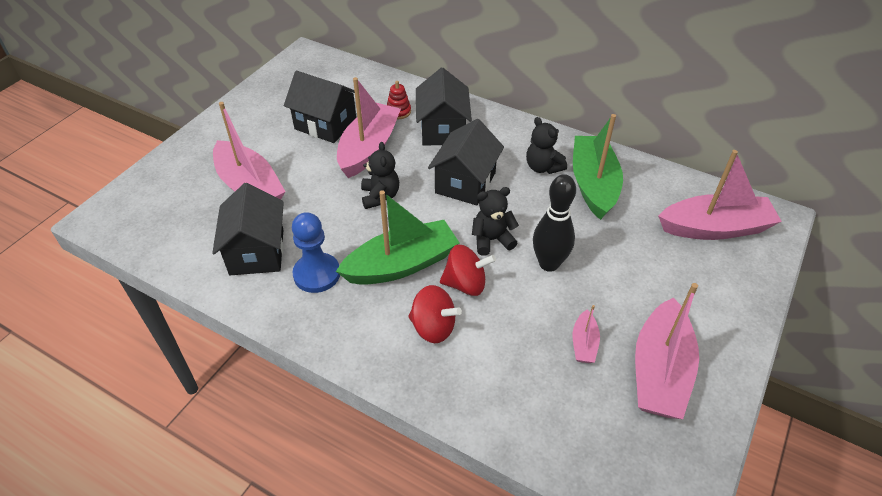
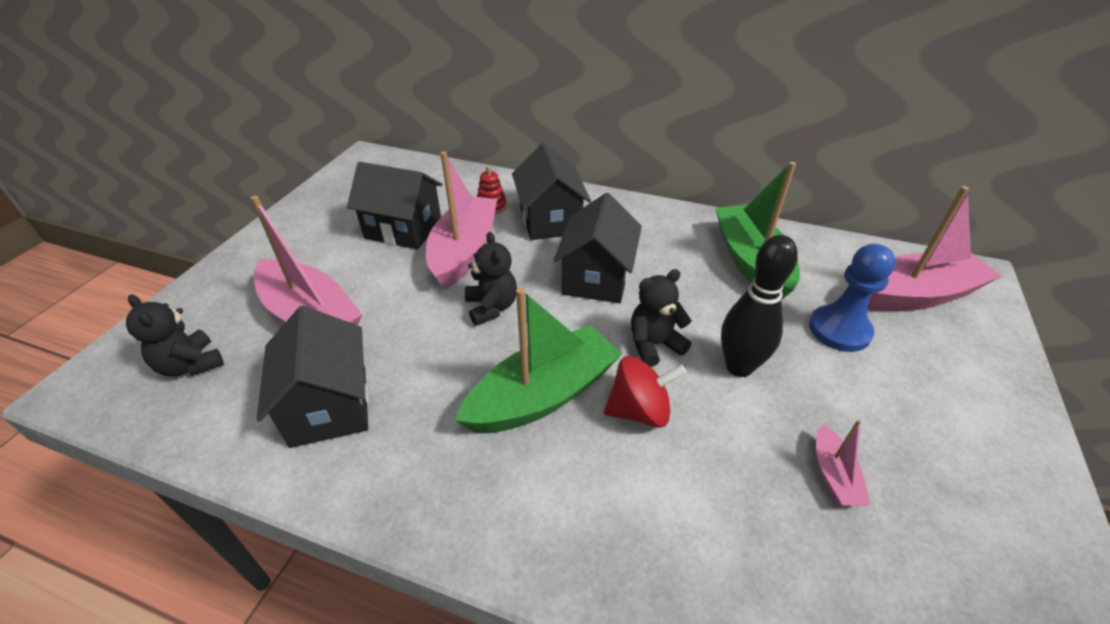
camera: 10 degrees left, 5 degrees down
blue pawn [292,212,340,293] -> blue pawn moved to [809,244,896,352]
red spinning top [408,285,462,343] -> none
black teddy bear [526,117,567,174] -> black teddy bear moved to [126,294,224,376]
pink boat [635,283,699,419] -> none

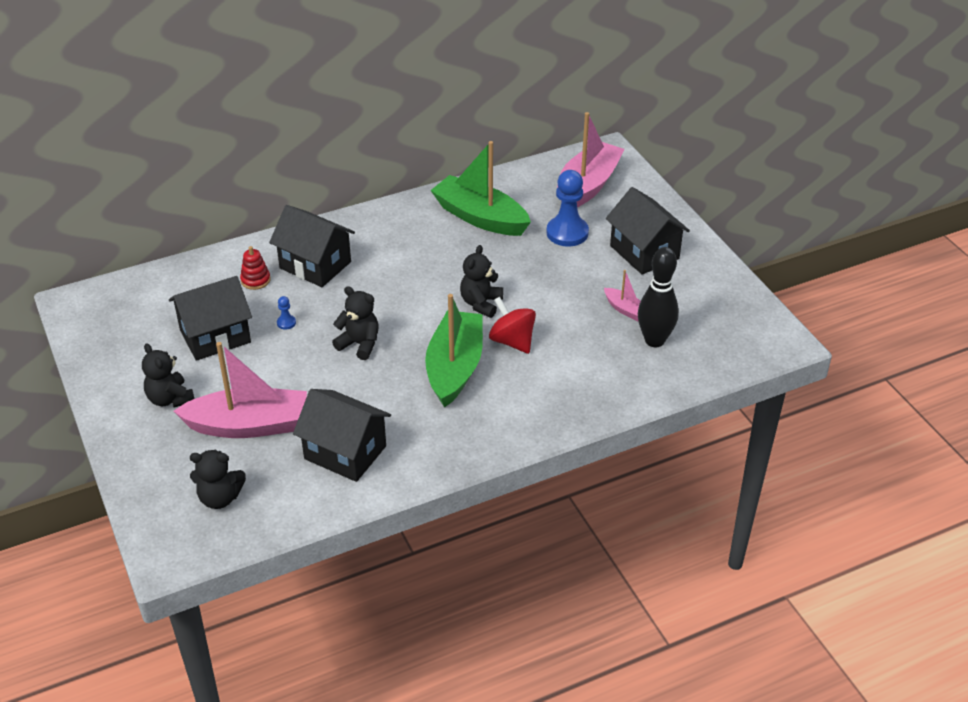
camera: 45 degrees left, 0 degrees up
pink boat [426,151,497,289] -> blue pawn [277,296,296,330]
black house [553,193,642,303] -> black house moved to [606,187,690,275]
red spinning top [604,356,687,428] -> red spinning top turned 75 degrees counterclockwise [489,297,536,354]
black bowling pin [721,235,798,377] -> black bowling pin moved to [638,247,679,347]
none -> black teddy bear [142,343,195,407]

